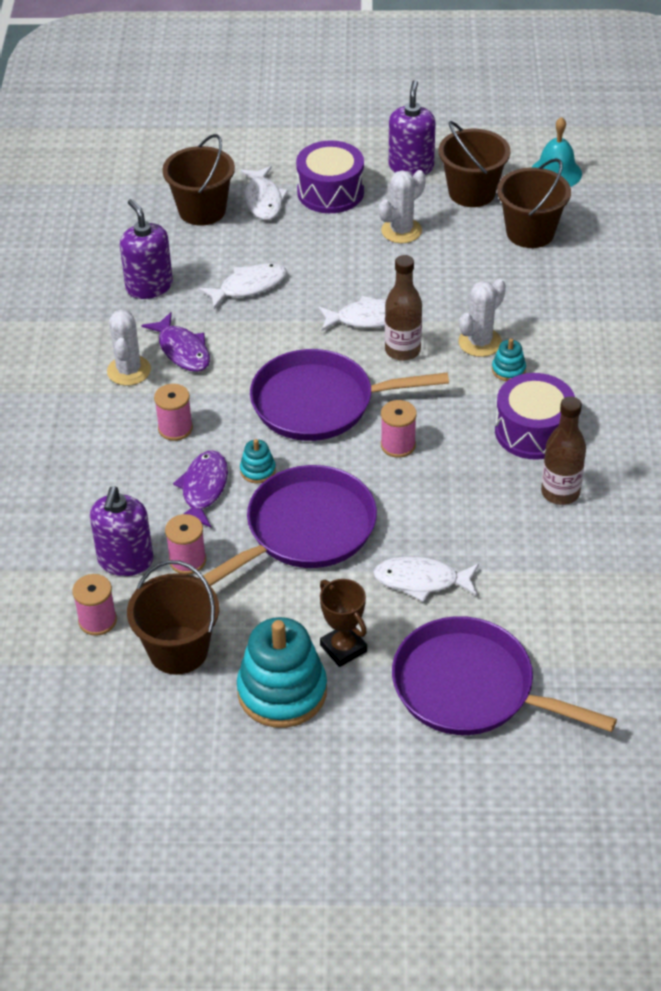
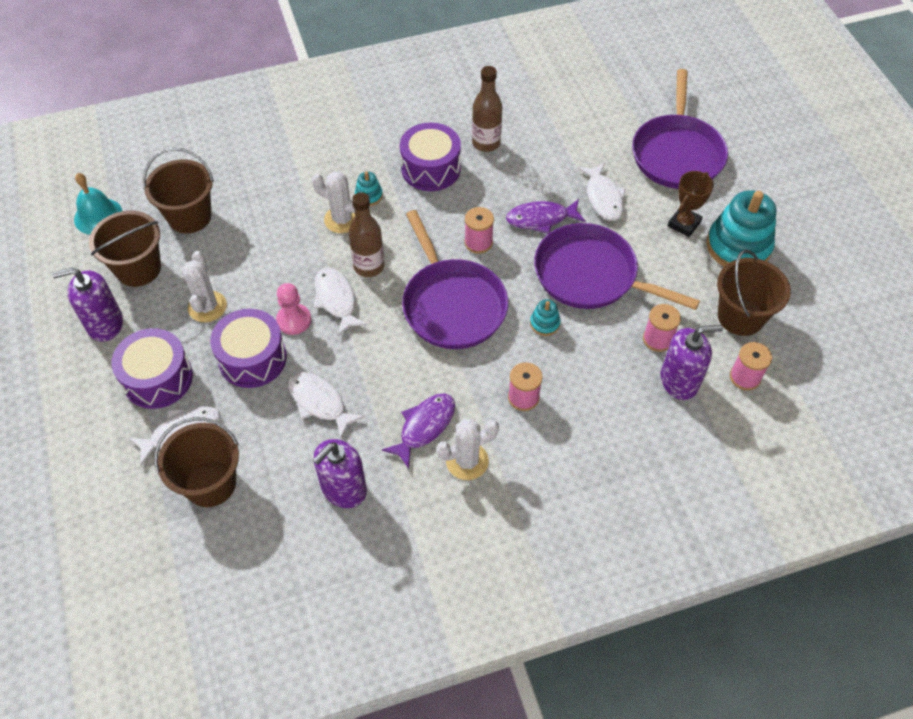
camera: 110 degrees left, 10 degrees up
purple fish [173,450,228,527] -> purple fish moved to [506,199,586,234]
white cactus [379,170,426,243] -> white cactus turned 60 degrees clockwise [182,251,227,322]
none -> purple drum [210,309,287,388]
none -> pink pawn [276,283,311,335]

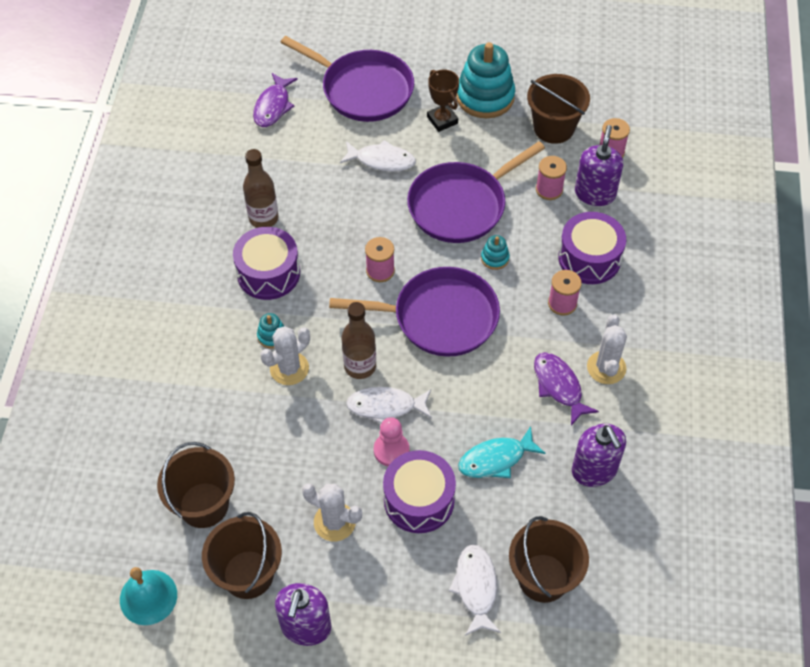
camera: 65 degrees left, 0 degrees up
purple drum [111,328,193,409] -> purple drum moved to [558,212,626,284]
white fish [288,372,365,439] -> turquoise fish [458,426,546,478]
purple fish [506,199,586,234] -> purple fish moved to [253,73,298,127]

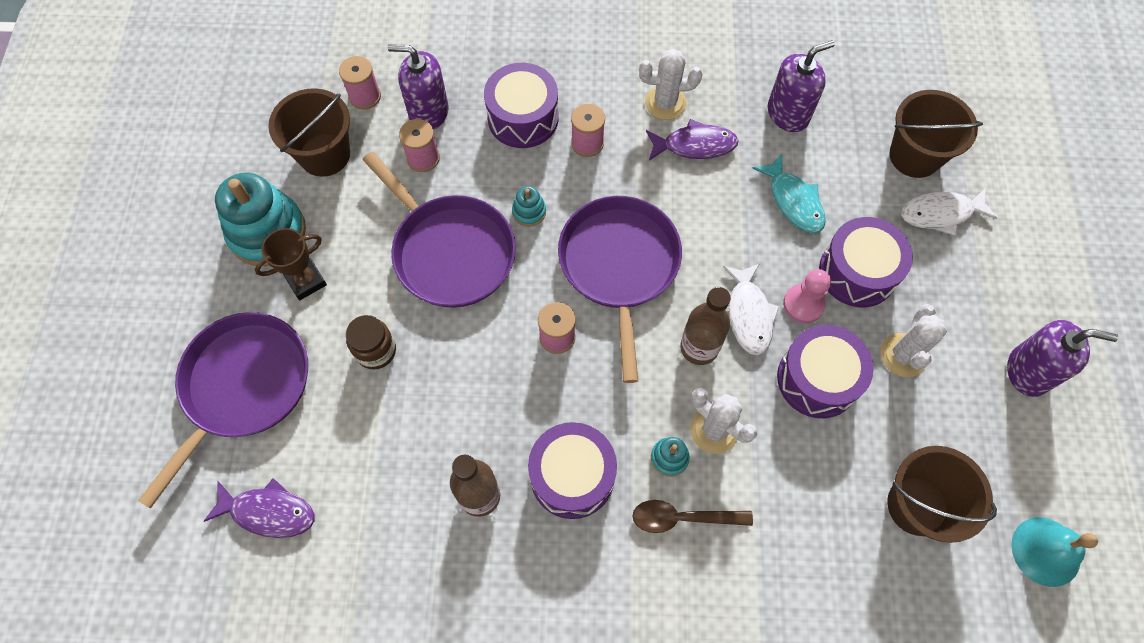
camera: 95 degrees left, 10 degrees up
brown bucket [202,512,282,599] -> none
white fish [340,140,416,172] -> brown jar [346,315,396,369]
purple fish [534,352,599,426] -> purple fish turned 150 degrees counterclockwise [646,119,739,160]
none -> brown spoon [633,500,753,533]
none -> purple drum [777,325,874,418]

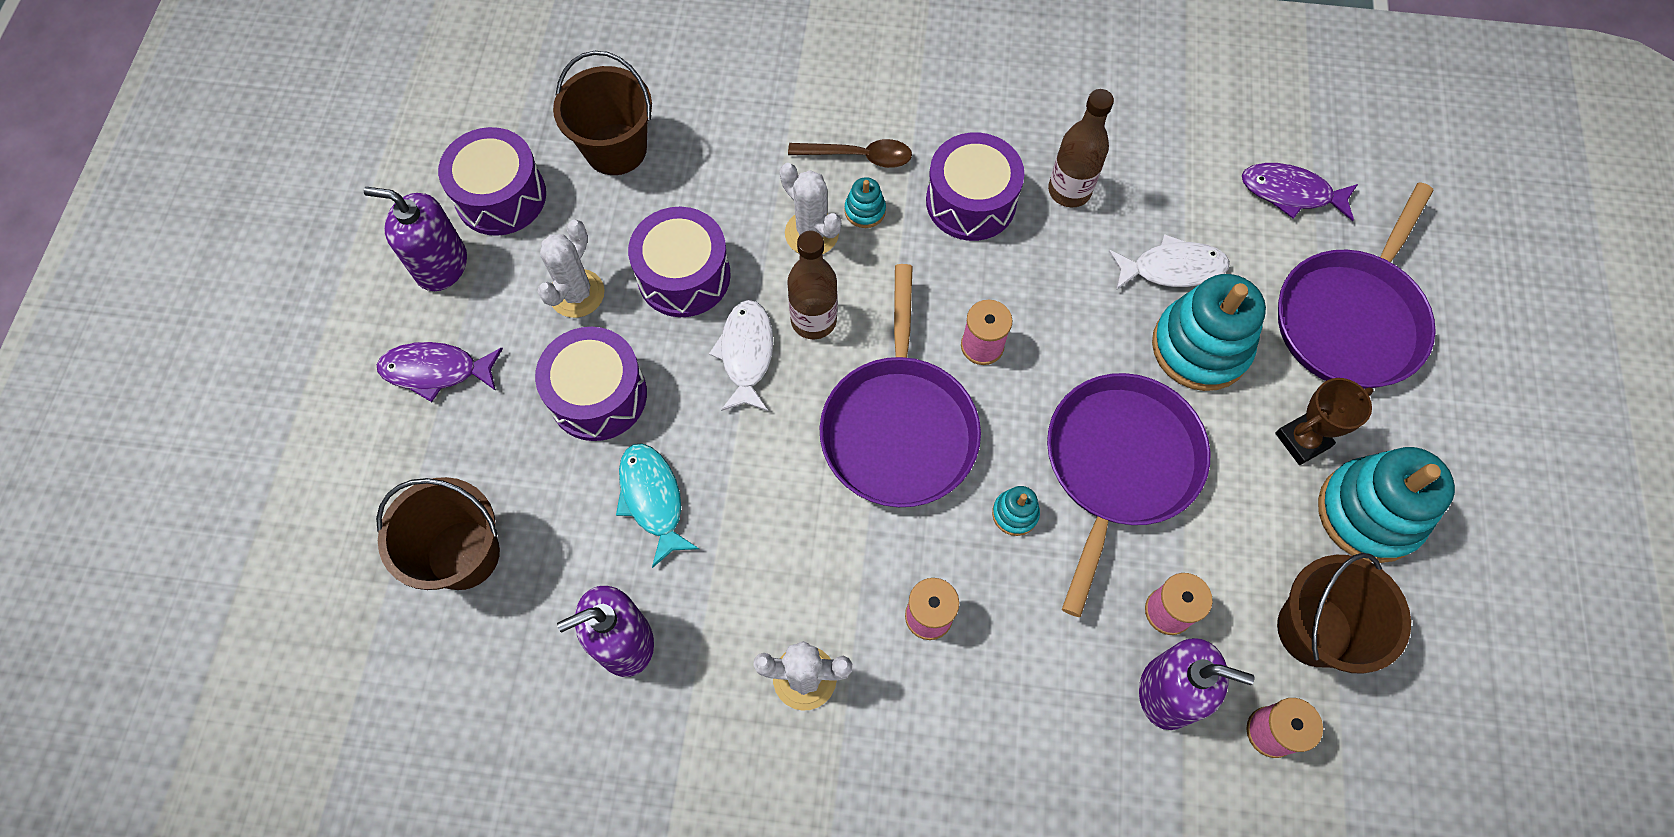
camera: 175 degrees left, 0 degrees up
brown jar [346,315,396,369] -> turquoise stacking toy [1152,274,1266,391]
purple pan [362,152,516,308] -> purple pan turned 60 degrees clockwise [1047,373,1210,617]
purple drum [484,63,559,148] -> purple drum moved to [438,127,546,236]
purple fish [646,119,739,160] -> purple fish moved to [376,342,503,402]
pink pawn [783,269,831,323] -> none
white fish [901,187,998,236] -> white fish moved to [1109,234,1230,290]
turquoise bell [1011,517,1098,587] -> none

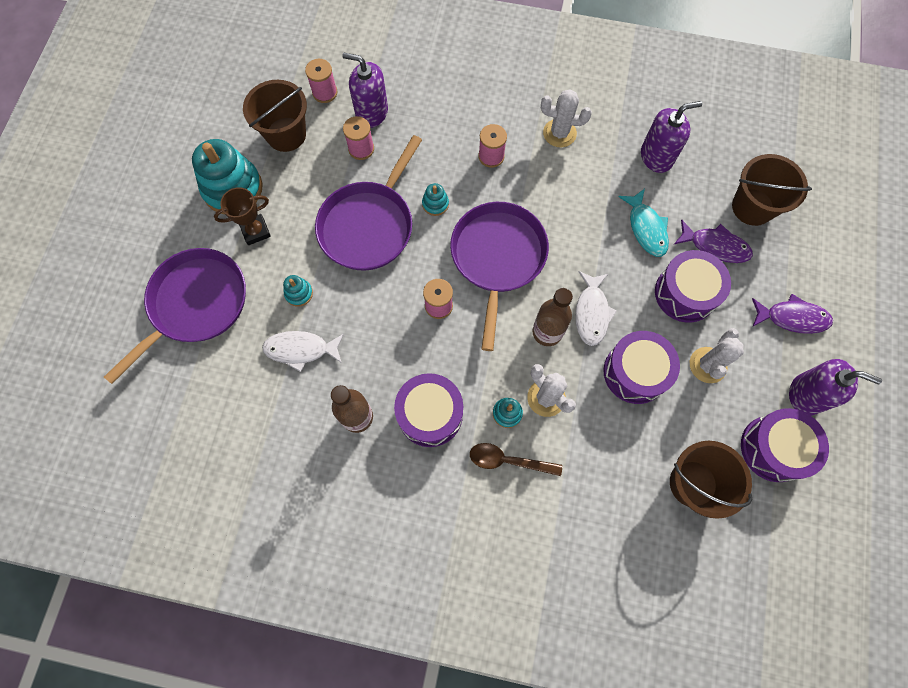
camera: 175 degrees left, 5 degrees up
turquoise stacking toy [1152,274,1266,391] -> turquoise stacking toy [283,275,313,307], size x0.44
purple fish [1242,163,1358,221] -> purple fish moved to [674,219,753,263]

